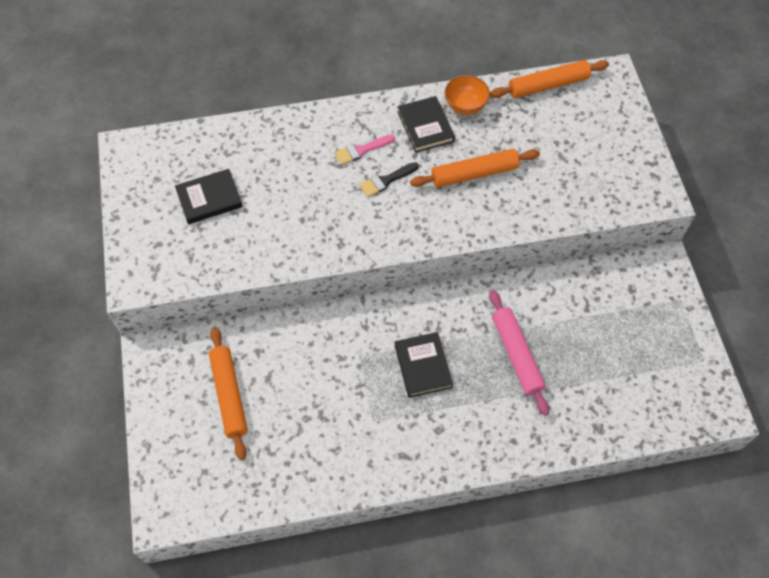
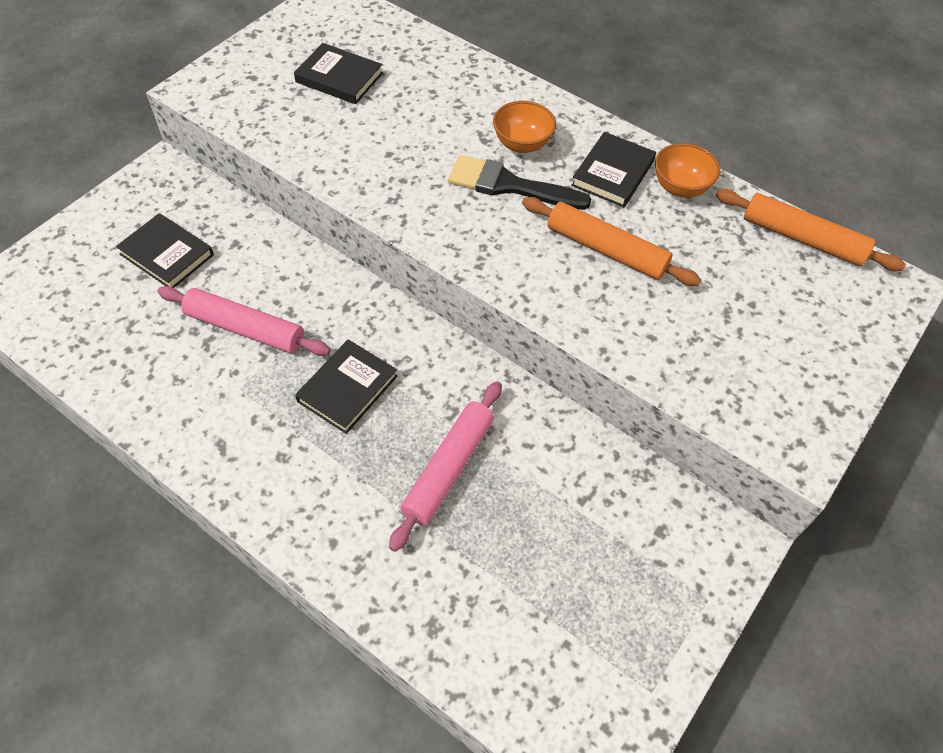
camera: 45 degrees right, 5 degrees down
orange rolling pin [209,327,248,460] -> black book [116,213,214,288]
pink brush [335,134,395,165] -> orange bowl [493,101,556,153]
black brush [359,162,419,197] -> black brush [448,155,591,210], size x1.62
none -> pink rolling pin [157,286,331,356]

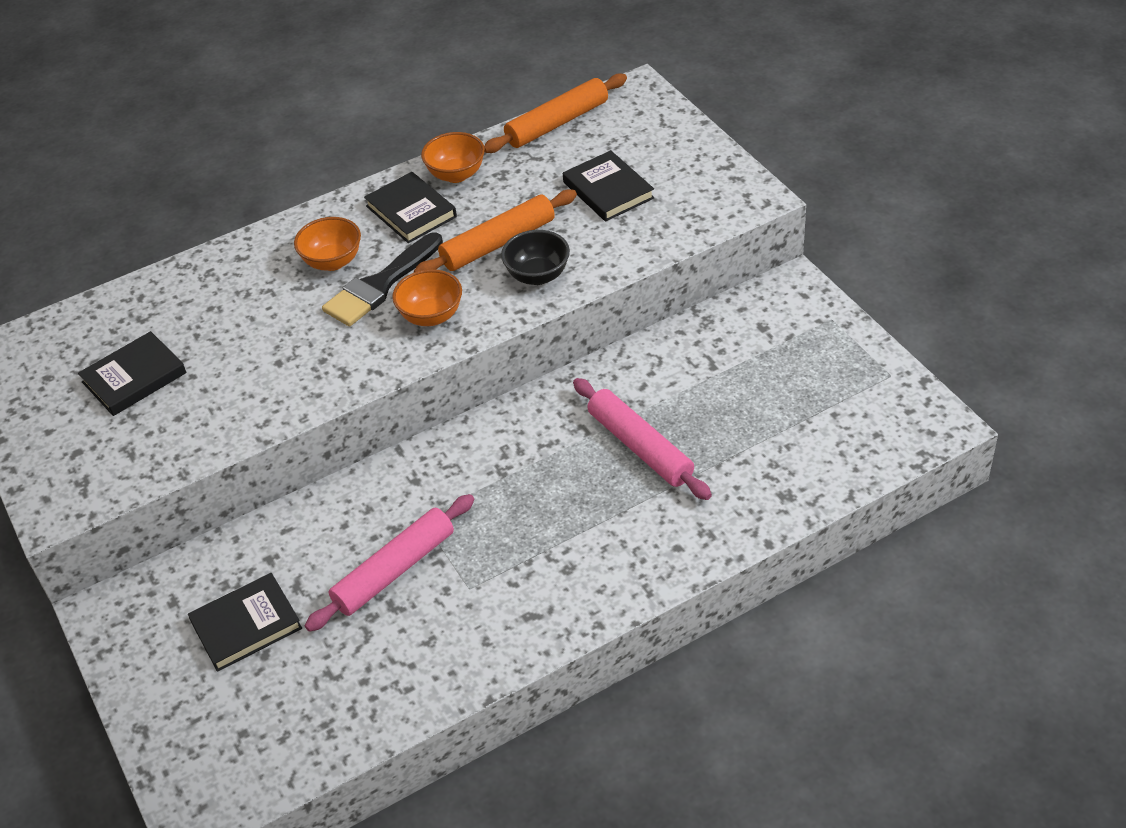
camera: 60 degrees left, 10 degrees down
black book [295,339,397,434] -> black book moved to [563,150,654,221]
none -> orange bowl [392,269,462,326]
none -> black bowl [501,230,570,285]

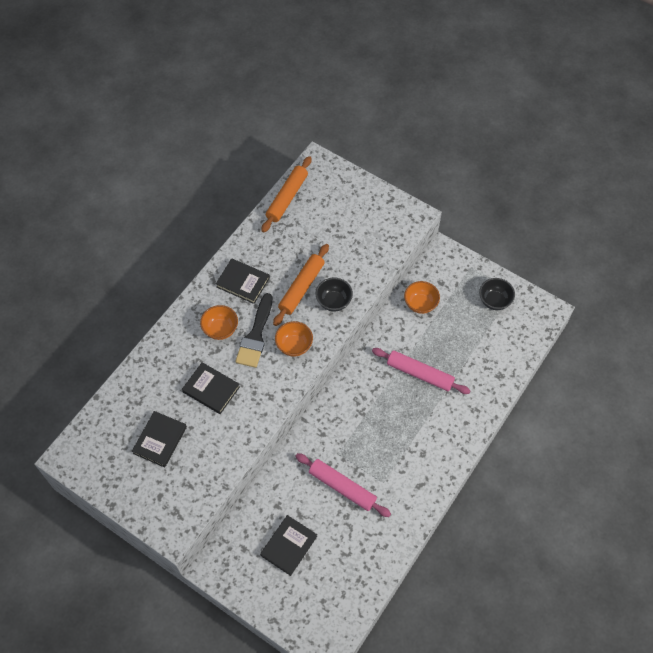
camera: 30 degrees left, 15 degrees up
pink rolling pin [305,494,475,632] -> pink rolling pin turned 75 degrees counterclockwise [295,453,391,517]
orange bowl [421,132,485,183] -> orange bowl moved to [404,281,440,314]
black book [563,150,654,221] -> black book moved to [182,362,240,414]
none -> black bowl [479,278,515,310]

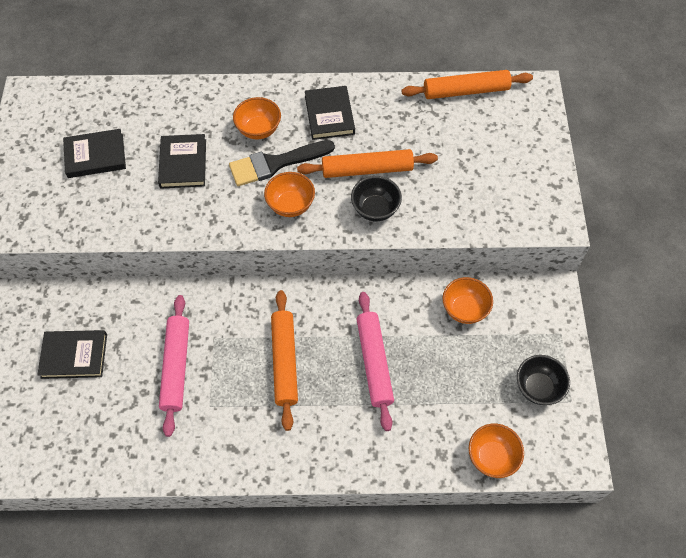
camera: 55 degrees right, 0 degrees up
none -> orange rolling pin [271,290,298,431]
none -> orange bowl [469,424,524,478]

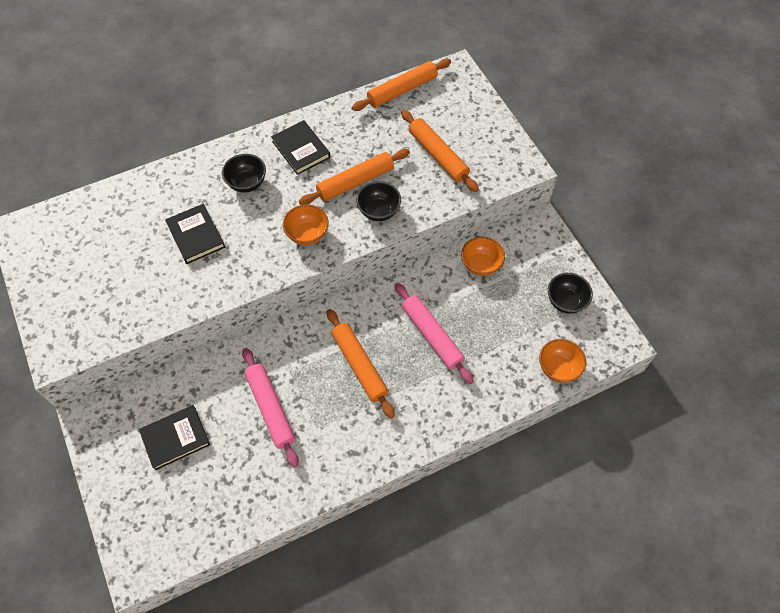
camera: 25 degrees left, 0 degrees up
black book [63,129,126,178] -> none
black brush [229,140,335,186] -> none
orange bowl [233,97,281,140] -> black bowl [222,154,266,193]
none -> orange rolling pin [401,110,479,192]

